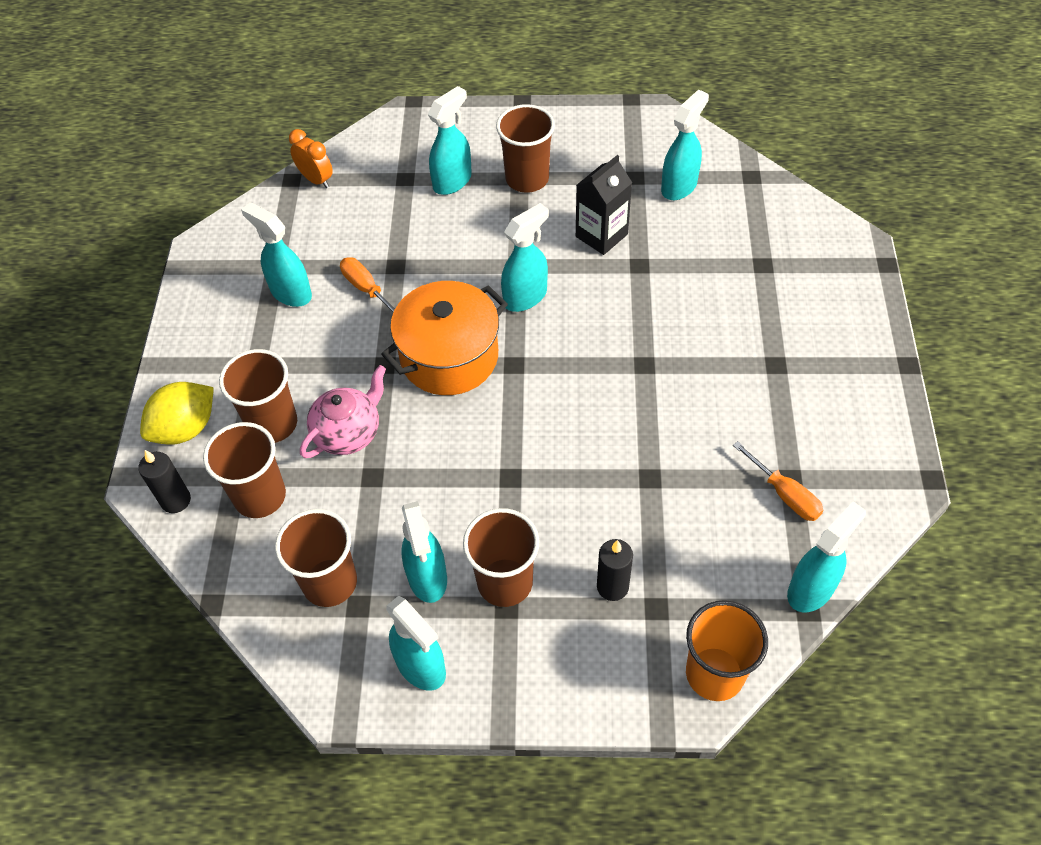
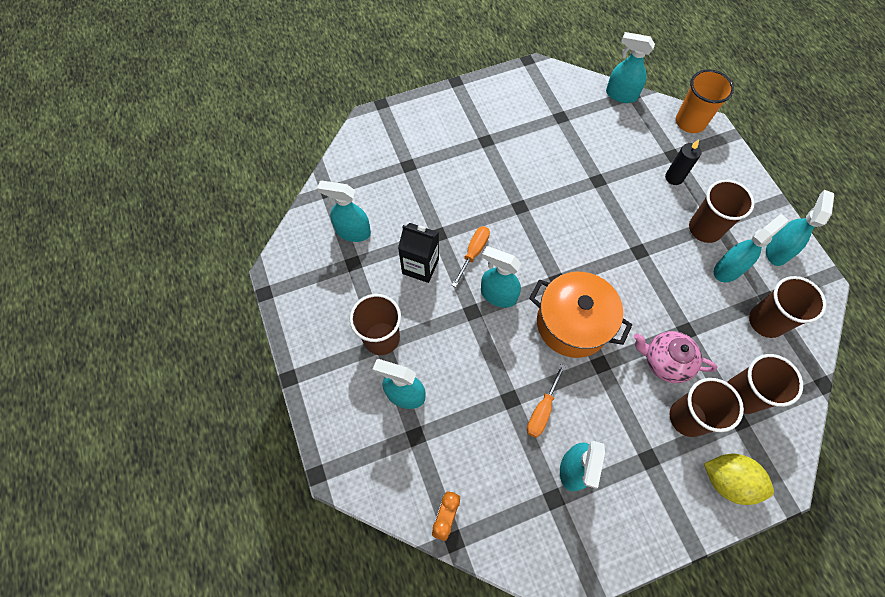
camera: 115 degrees left, 10 degrees up
black candle [138,450,191,513] -> none
orange screwdriver [733,441,823,521] -> orange screwdriver moved to [452,226,490,287]

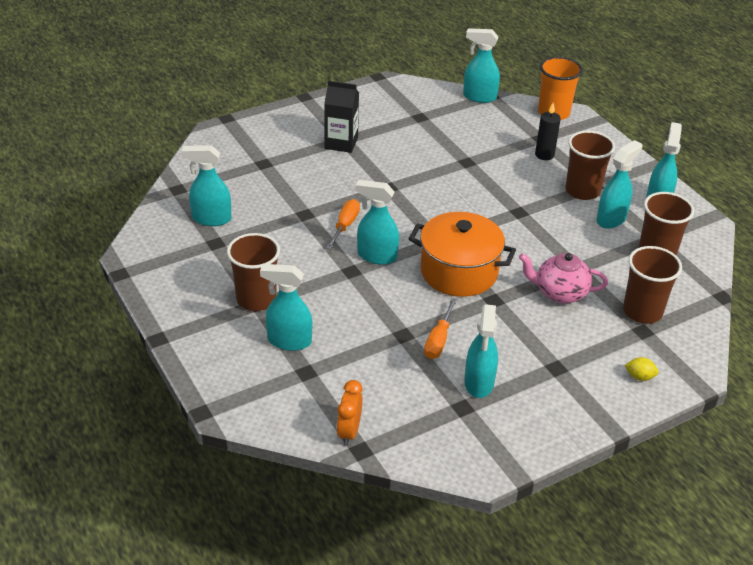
camera: 10 degrees left, 25 degrees down
black carton [398,223,439,283] -> black carton moved to [324,81,359,153]
brown cup [670,378,744,437] -> none
yellow lemon [704,454,774,505] -> yellow lemon [624,357,659,381], size x0.48

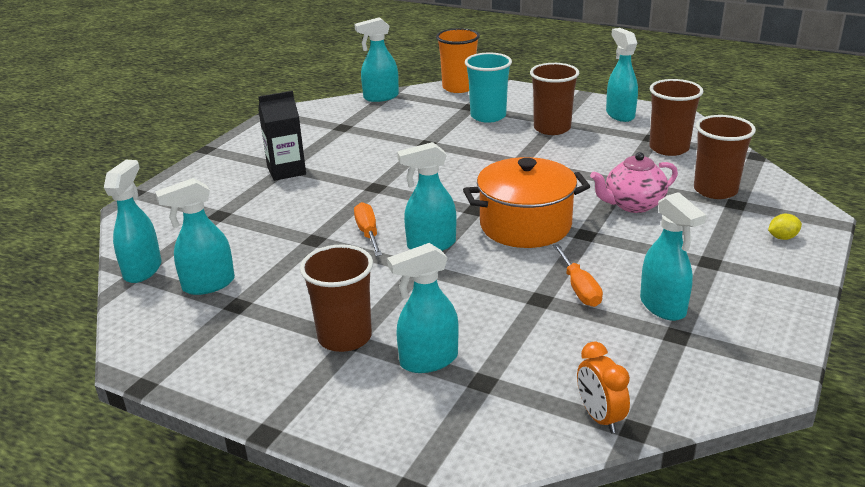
camera: 30 degrees left, 10 degrees down
black candle [535,103,561,160] -> turquoise cup [465,53,512,123]
turquoise spray bottle [596,140,643,229] -> turquoise spray bottle moved to [104,160,162,283]

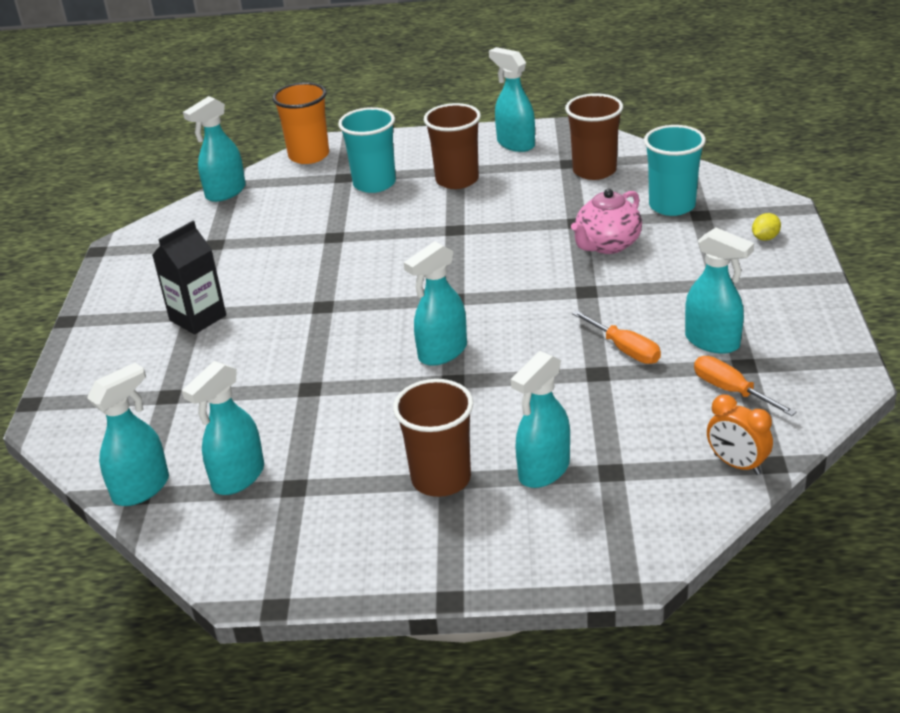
camera: 25 degrees left, 5 degrees up
turquoise spray bottle [104,160,162,283] -> turquoise spray bottle turned 60 degrees clockwise [87,363,169,506]
orange screwdriver [354,202,382,256] -> orange screwdriver moved to [694,356,797,416]
orange pot [463,157,590,248] -> none
brown cup [694,115,756,199] -> turquoise cup [644,125,706,216]

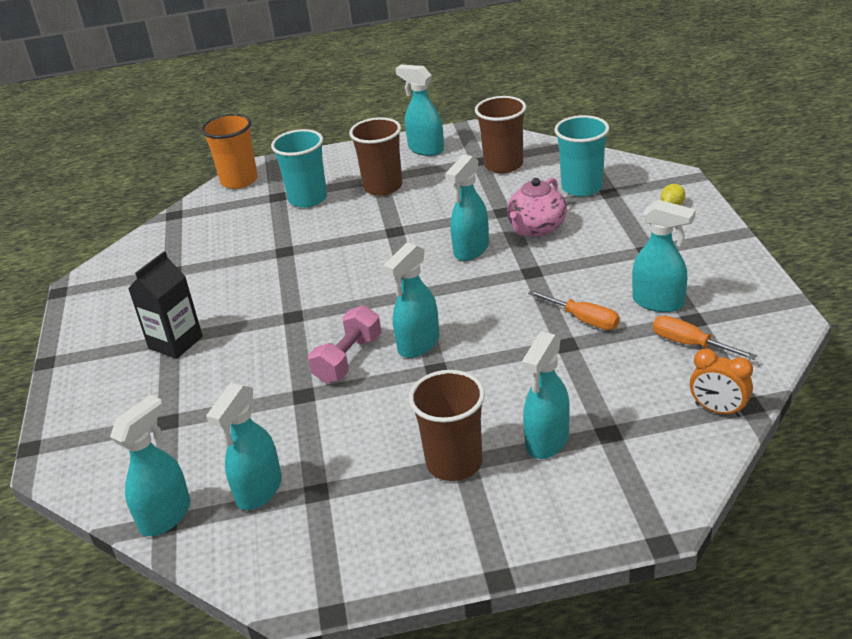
camera: 10 degrees left, 0 degrees up
turquoise spray bottle [183,96,246,202] -> turquoise spray bottle moved to [445,154,489,261]
none -> pink dumbbell [308,305,381,383]

